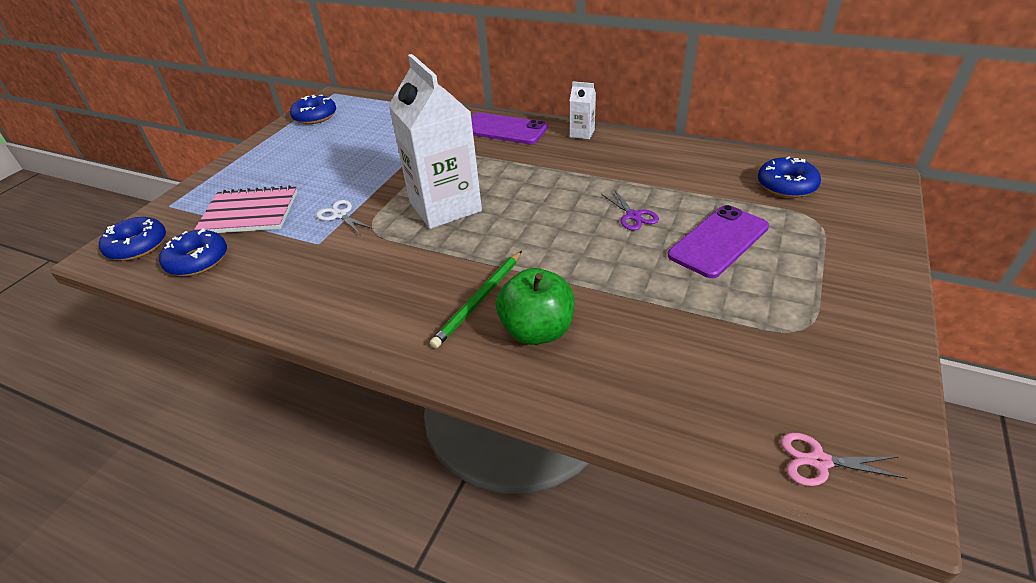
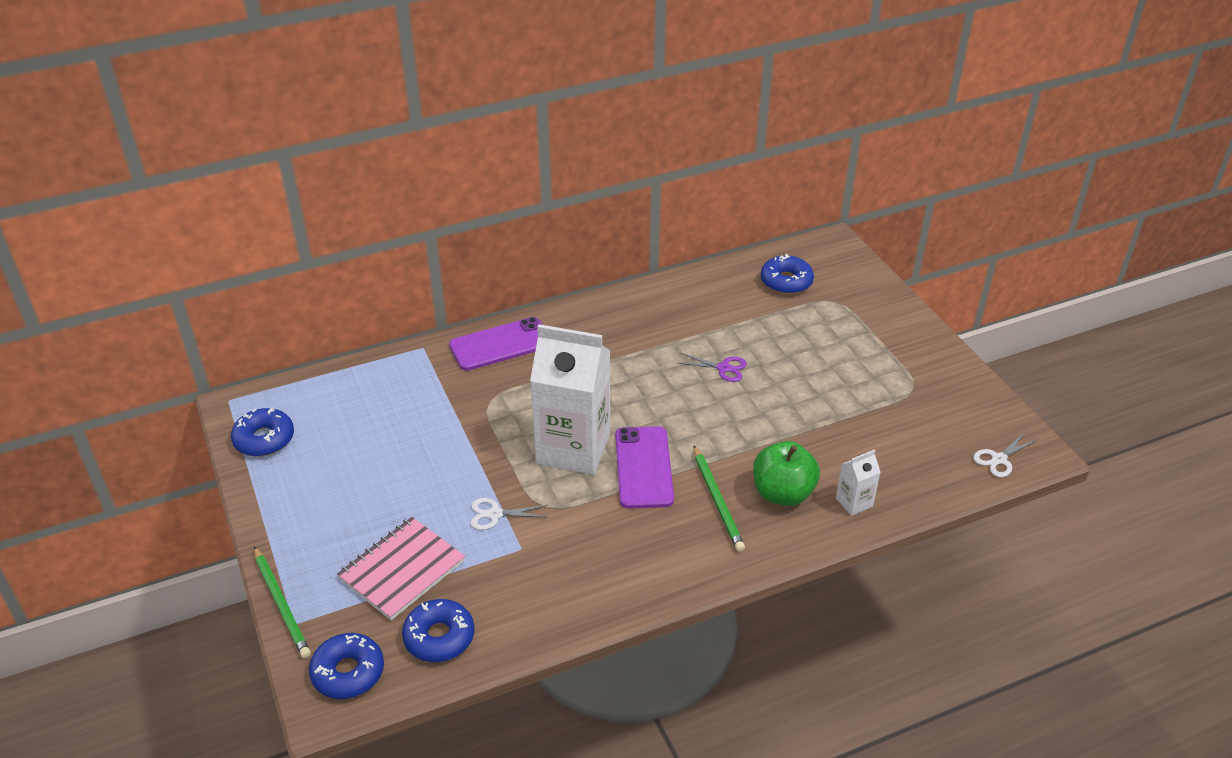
camera: 50 degrees left, 0 degrees up
white carton [570,81,596,139] -> white carton moved to [836,449,881,516]
purple phone [668,205,769,278] -> purple phone moved to [615,426,674,509]
pink scissors [781,432,907,486] -> white scissors [973,432,1037,477]
none -> green pencil [254,546,311,658]

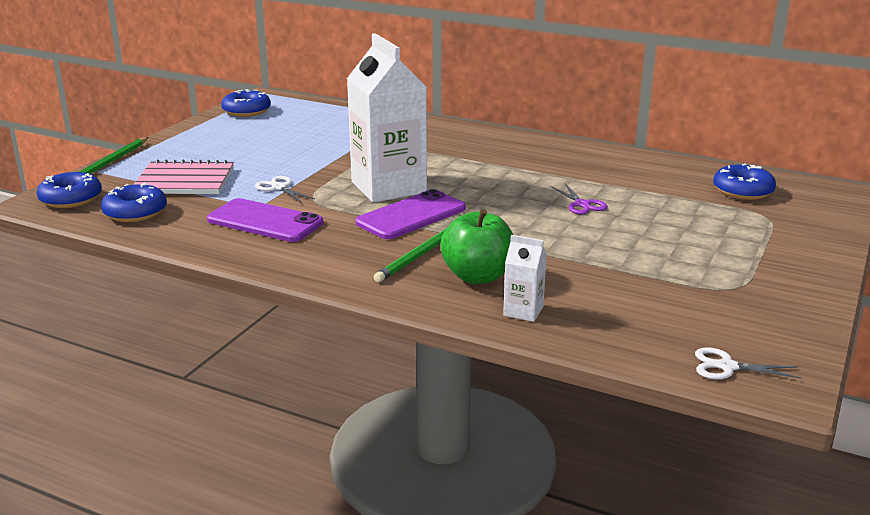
camera: 50 degrees right, 15 degrees down
purple phone [449,317,543,371] -> purple phone moved to [207,198,323,242]

